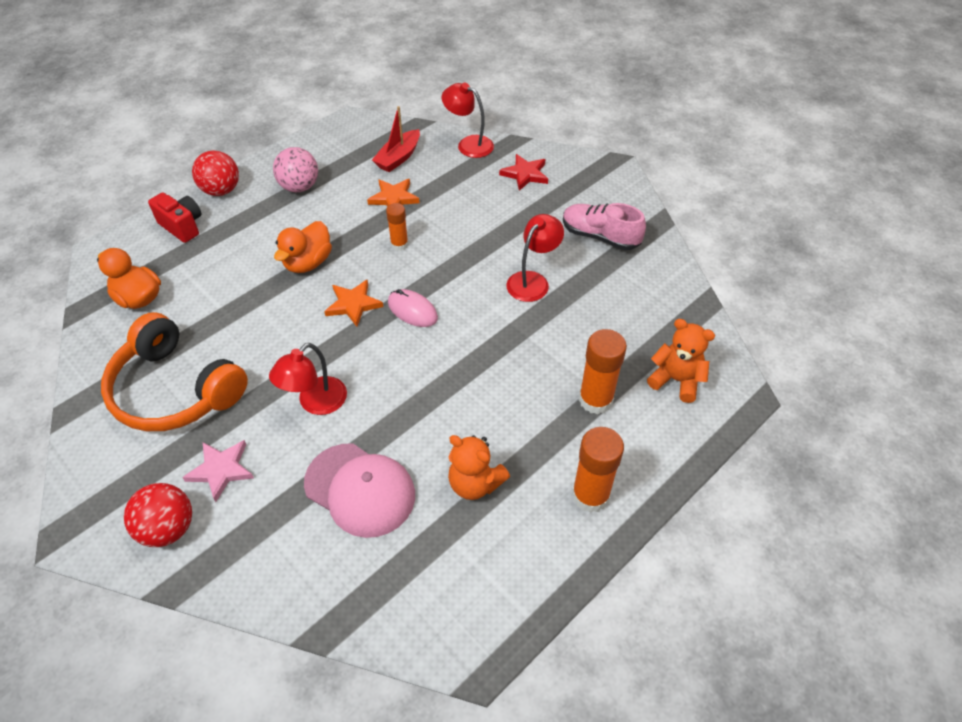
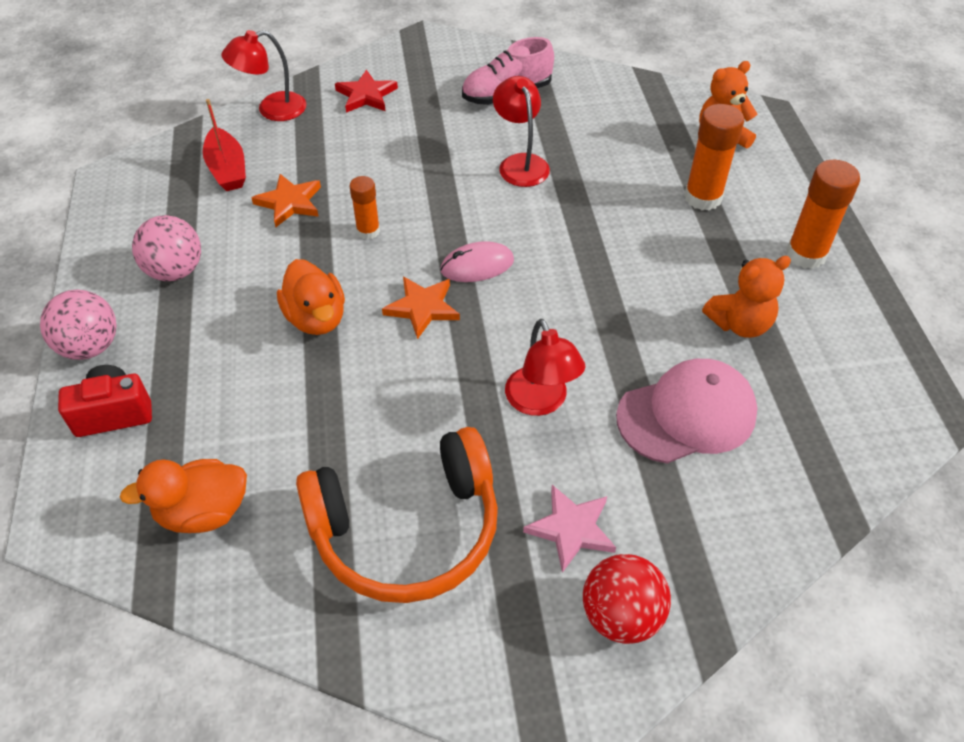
camera: 55 degrees left, 0 degrees up
red ball [192,150,239,196] -> pink ball [40,289,117,360]

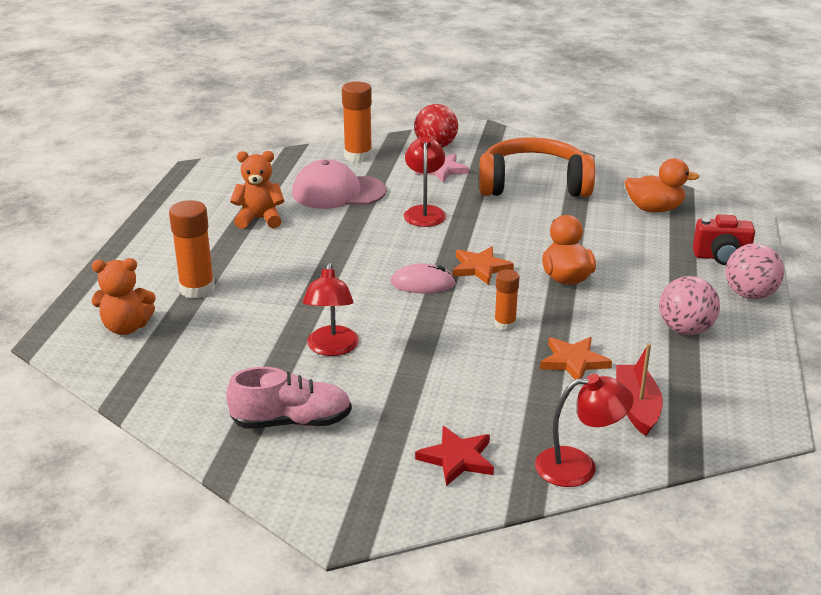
camera: 160 degrees left, 20 degrees down
orange glue stick [786,160,860,269] -> orange glue stick moved to [342,81,372,162]

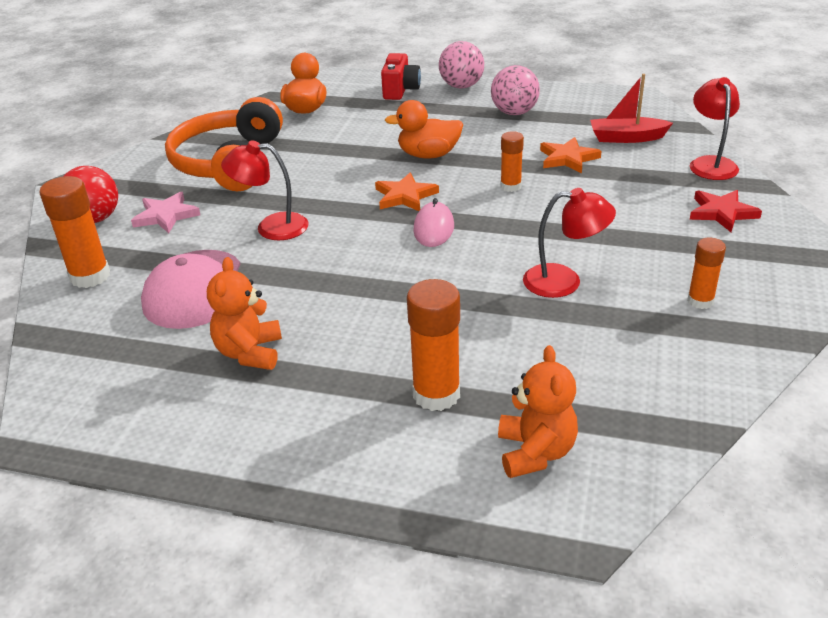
camera: 85 degrees left, 5 degrees up
pink shoe [226,367,352,429] -> orange glue stick [687,237,726,309]

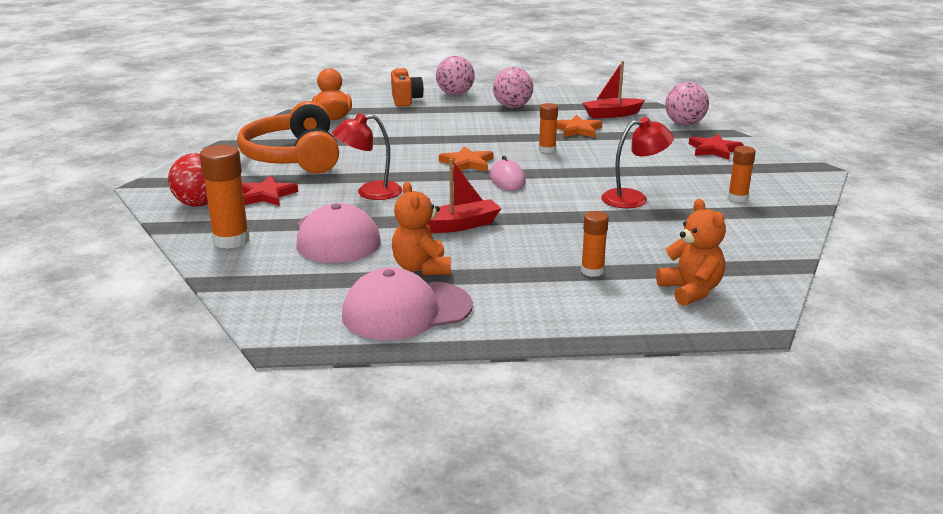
camera: 20 degrees left, 10 degrees down
pink star [131,192,200,233] -> red star [242,176,298,206]
red camera [381,53,421,100] -> orange camera [391,68,424,107]
orange duck [385,100,463,158] -> none
orange glue stick [407,279,460,411] -> orange glue stick [581,211,609,277], size x0.60
red lamp [690,77,740,180] -> pink ball [665,82,709,125]
none -> pink cap [342,267,473,340]
none -> red boat [428,159,502,233]

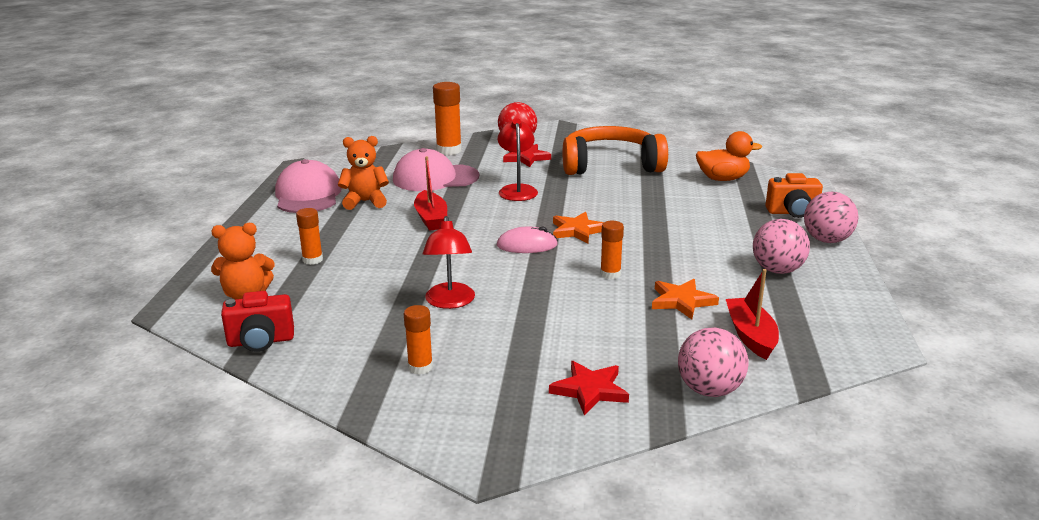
camera: 100 degrees right, 0 degrees up
none -> red camera [221,291,294,352]

